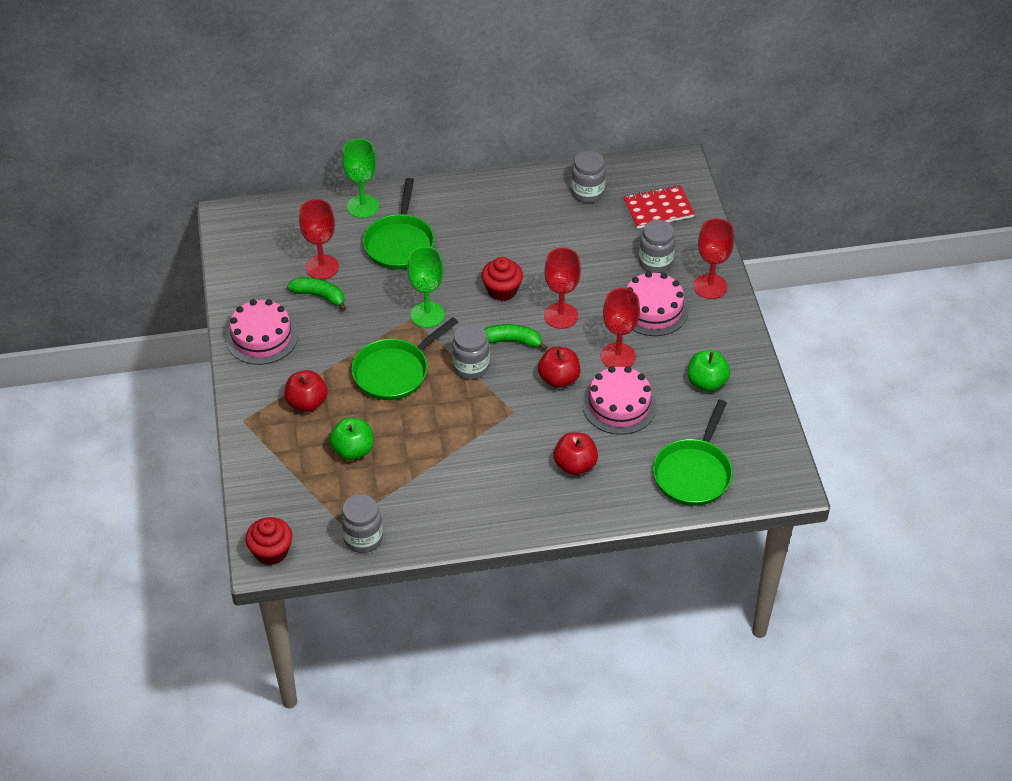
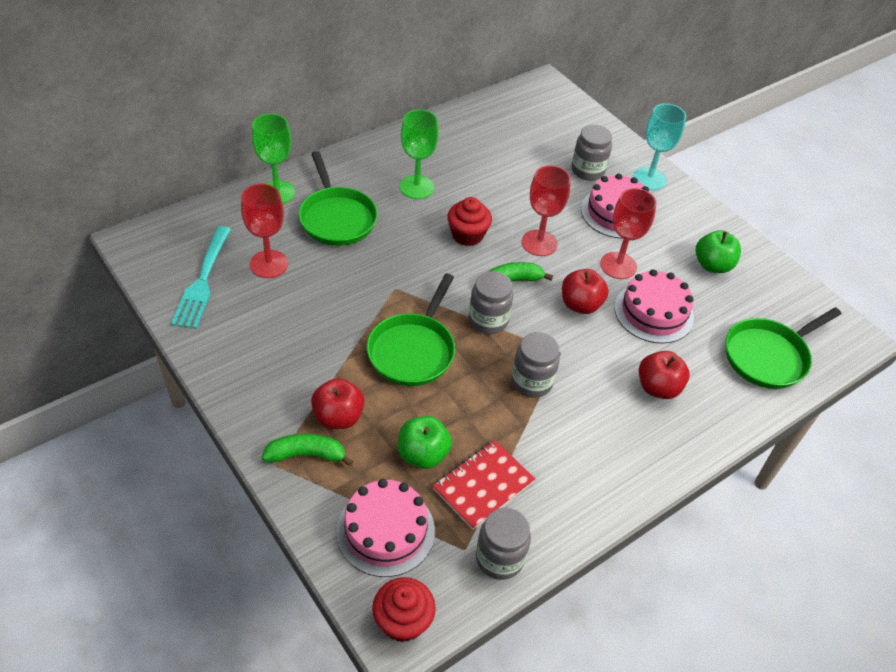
camera: 30 degrees left, 0 degrees up
pink cake [226,299,298,365] -> pink cake moved to [336,479,435,577]
green banana [287,277,346,311] -> green banana moved to [262,434,353,466]
green goblet [407,246,445,328] -> green goblet moved to [400,109,439,199]
grey jar [571,151,606,203] -> grey jar moved to [511,332,560,398]
red notebook [623,185,695,229] -> red notebook moved to [433,440,535,530]
green pan [653,400,733,506] -> green pan turned 60 degrees clockwise [725,307,842,389]
red goblet [693,218,734,299] -> turquoise goblet [633,103,686,190]
none -> turquoise fork [171,226,231,329]

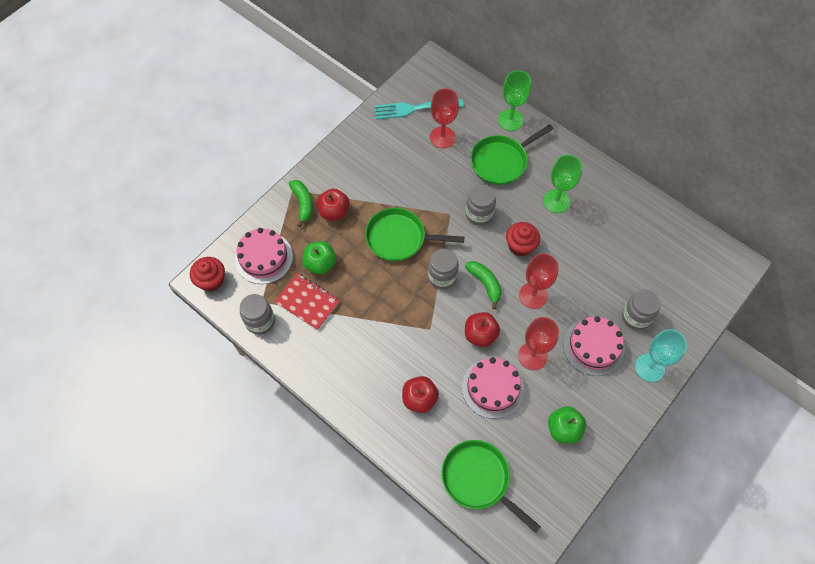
camera: 80 degrees right, 15 degrees up
grey jar [511,332,560,398] -> grey jar moved to [465,185,496,226]

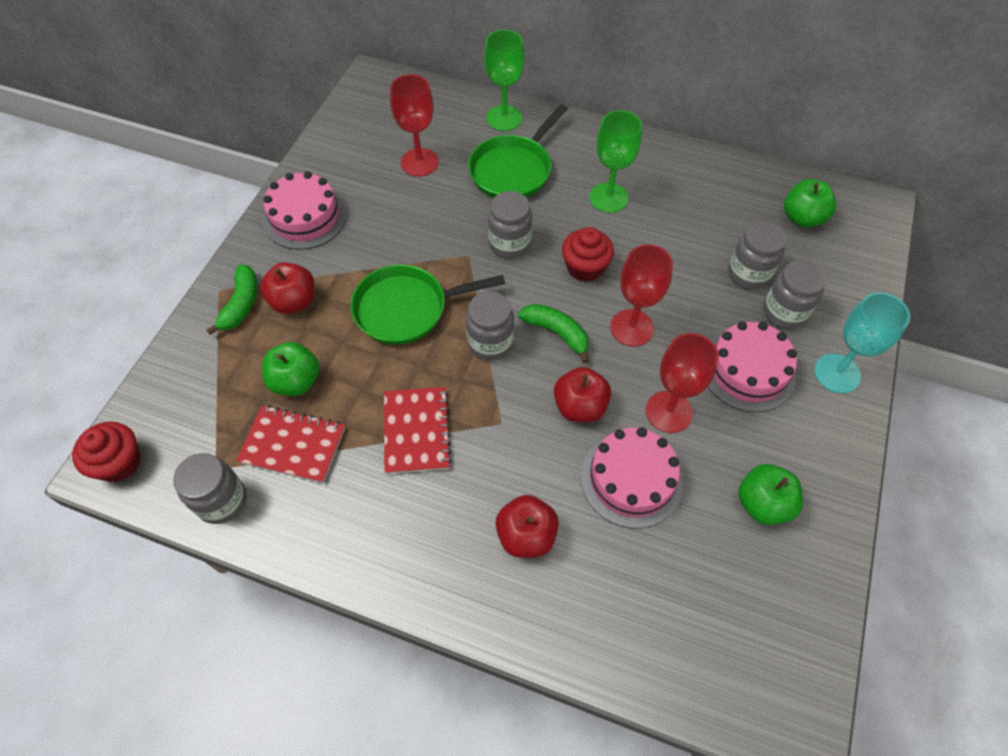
camera: 20 degrees left, 5 degrees down
pink cake [235,228,293,284] -> pink cake moved to [263,171,347,250]
green banana [289,180,313,227] -> green banana turned 45 degrees clockwise [206,264,257,335]
turquoise fork [374,99,463,120] -> none
green pan [441,440,541,533] -> none
none -> red notebook [384,387,452,474]
none -> grey jar [728,221,786,289]
none -> green apple [784,179,836,228]

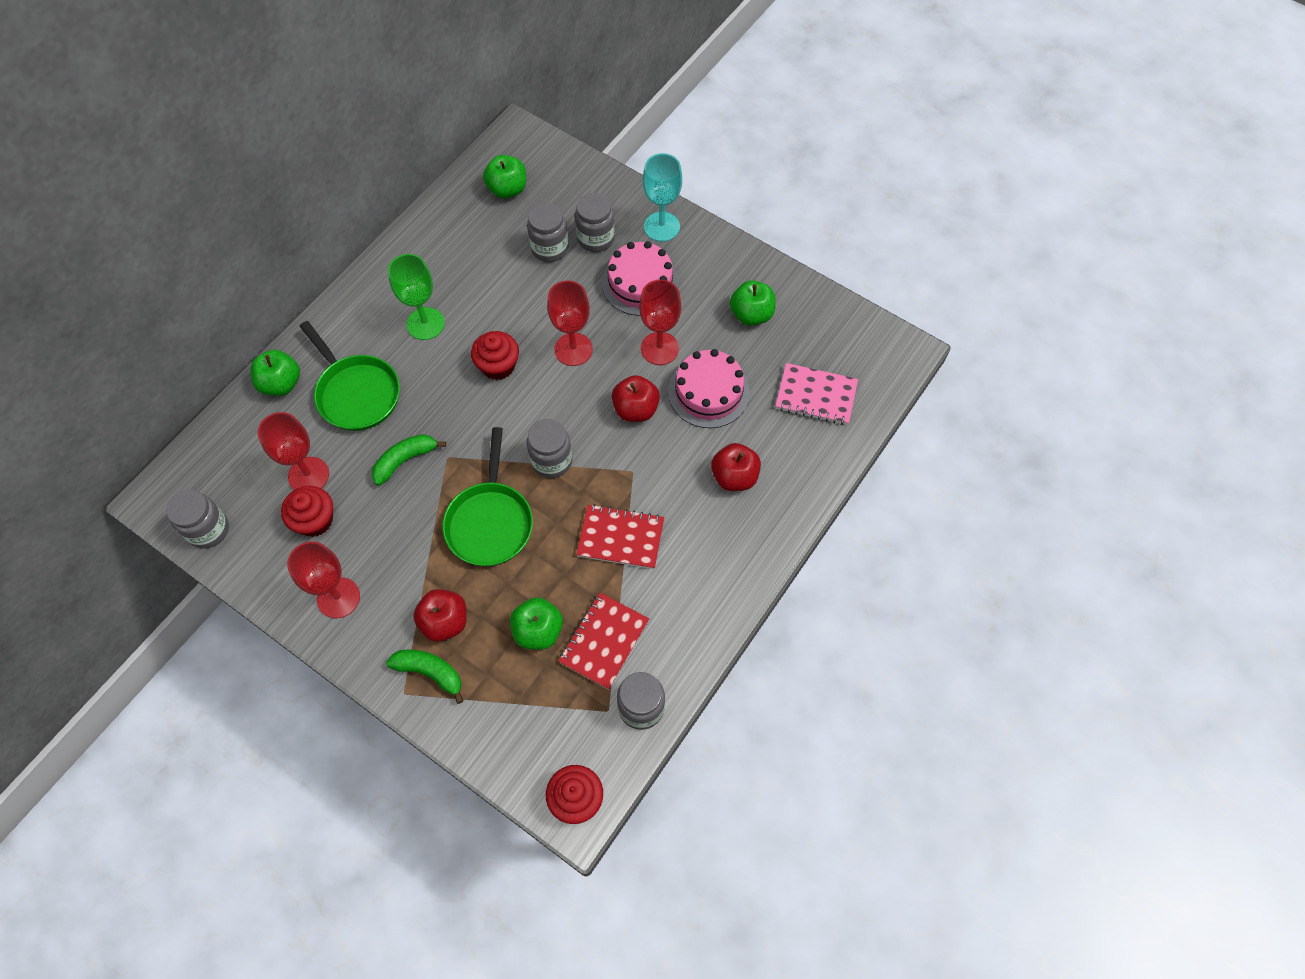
camera: 75 degrees left, 5 degrees up
pink cake [263,171,347,250] -> red goblet [287,541,360,618]
green goblet [484,30,525,131] -> green apple [250,350,300,396]
grey jar [488,191,532,259] -> grey jar moved to [166,490,229,549]
green banana [518,304,589,363] -> green banana moved to [372,434,446,486]
none -> red cupcake [281,486,333,537]
none -> pink notebook [775,363,858,425]

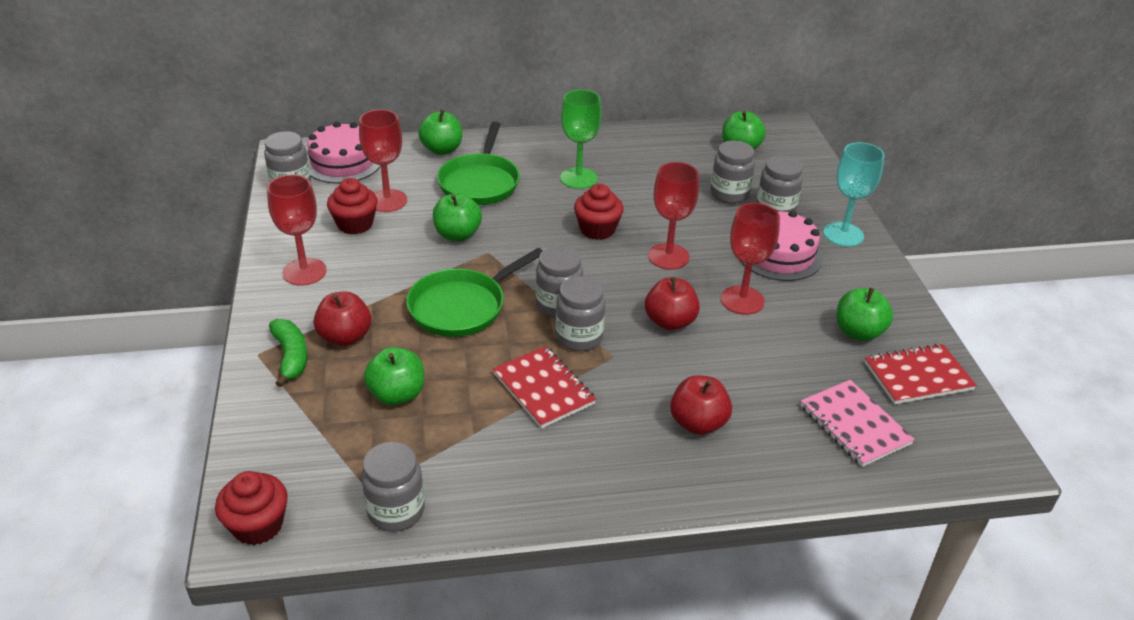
camera: 45 degrees right, 25 degrees down
green banana [372,434,446,486] -> green apple [433,193,482,241]
red notebook [558,593,649,690] -> red notebook moved to [865,343,977,404]
pink cake [668,349,750,428] -> pink cake moved to [307,122,381,183]
none -> grey jar [556,276,605,351]

